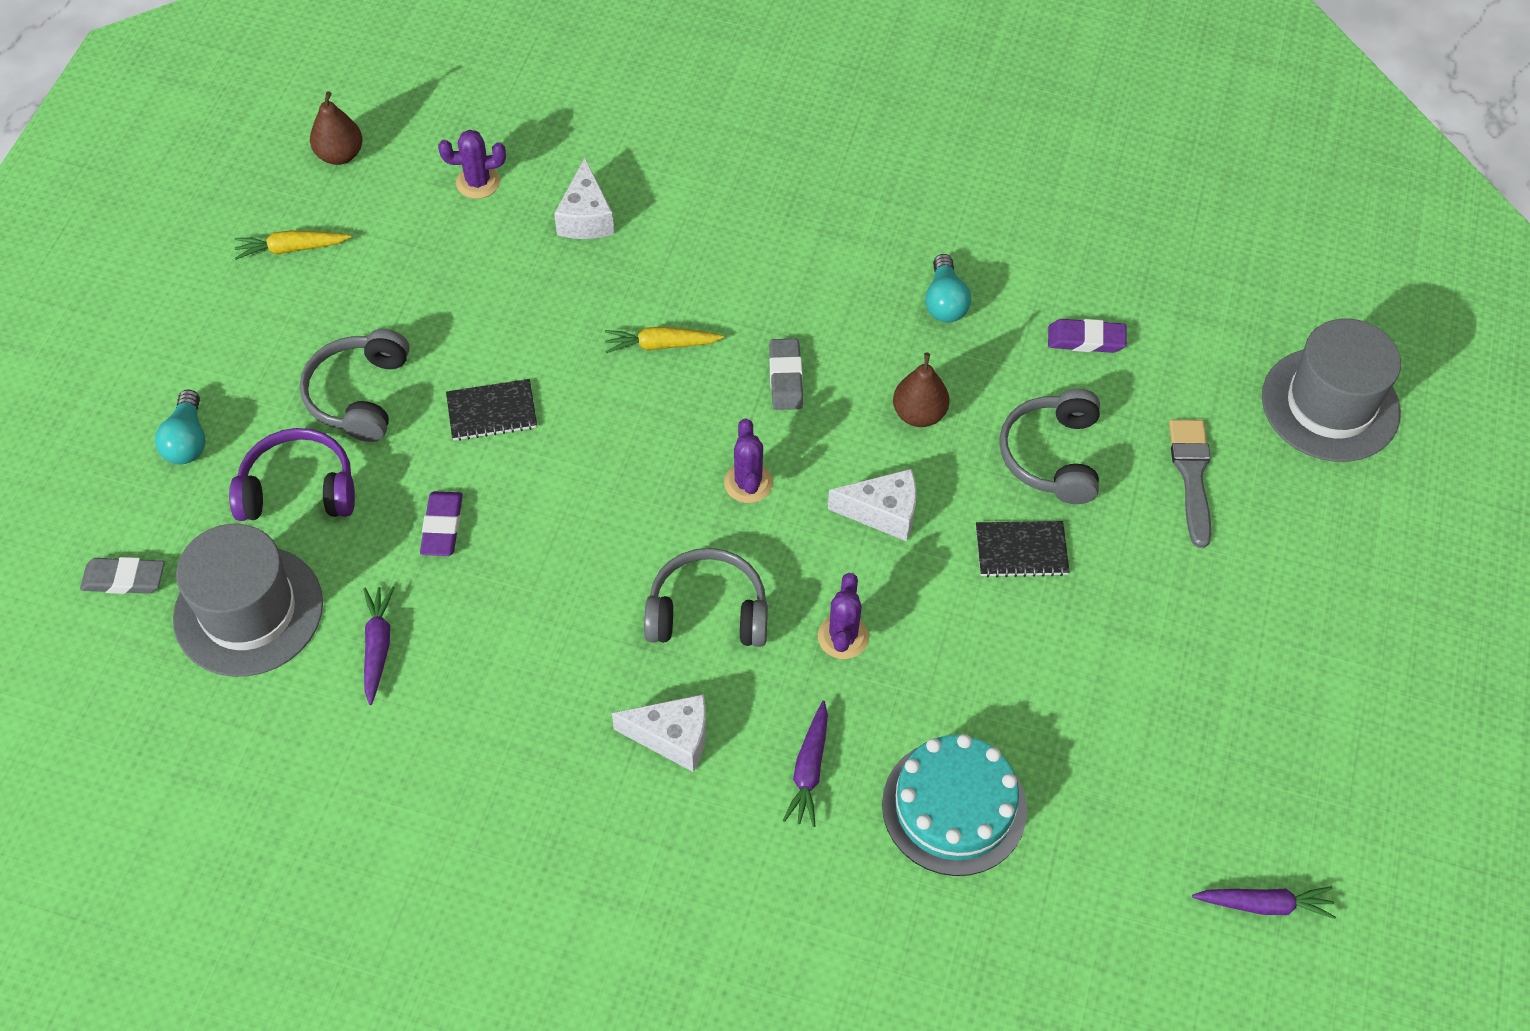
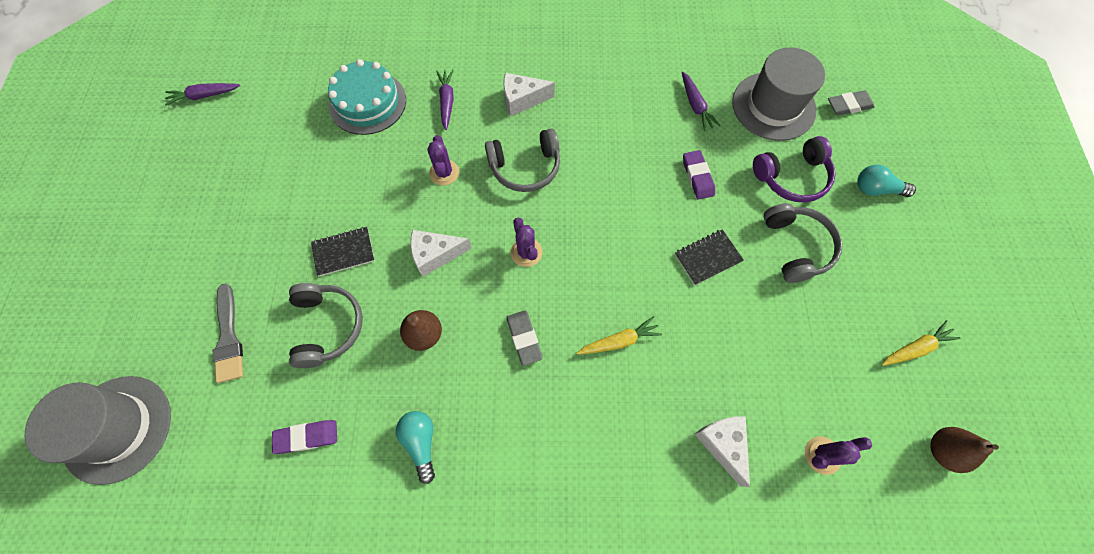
camera: 165 degrees right, 10 degrees up
turquoise light bulb [155,389,206,464] -> turquoise light bulb turned 60 degrees counterclockwise [857,165,916,197]

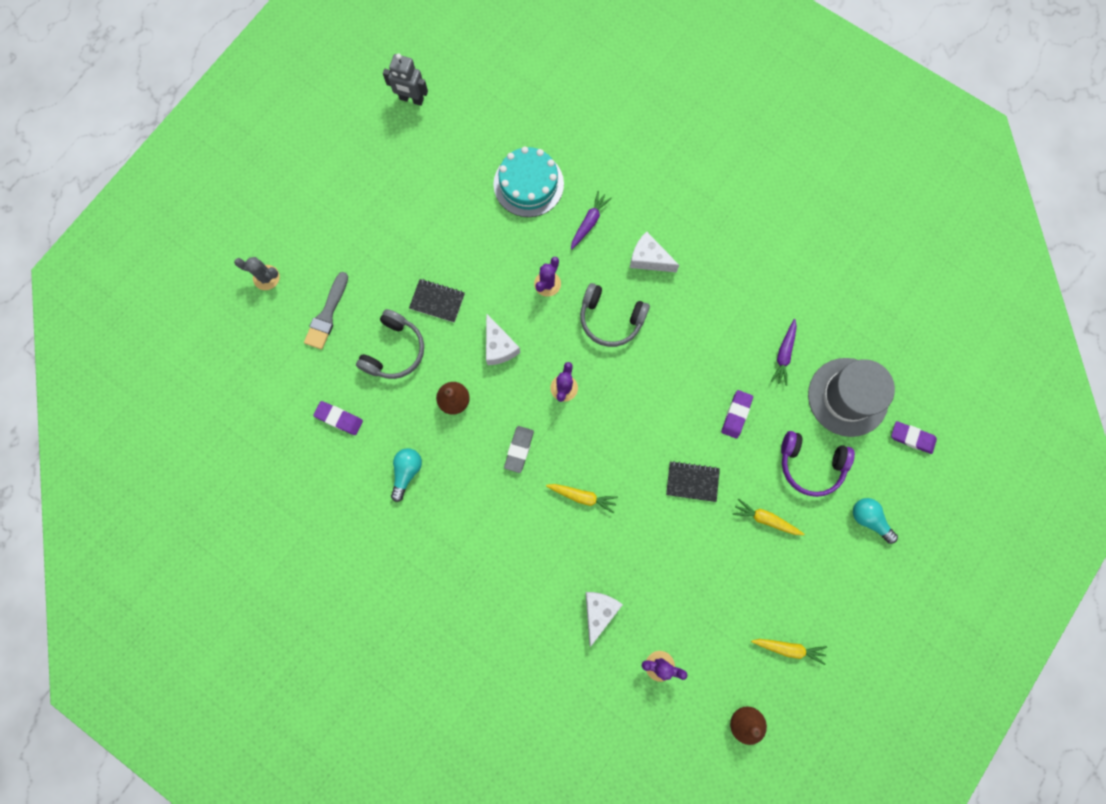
camera: 35 degrees right, 10 degrees up
grey hat [25,376,171,485] -> none
purple carrot [165,83,240,106] -> grey robot [383,54,428,106]
white cheese [410,230,472,277] -> white cheese turned 135 degrees counterclockwise [486,313,520,365]
grey headphones [764,203,842,283] -> yellow carrot [733,498,804,535]
grey eraser [828,90,875,115] -> purple eraser [891,421,937,454]
none -> grey cactus [234,257,280,290]

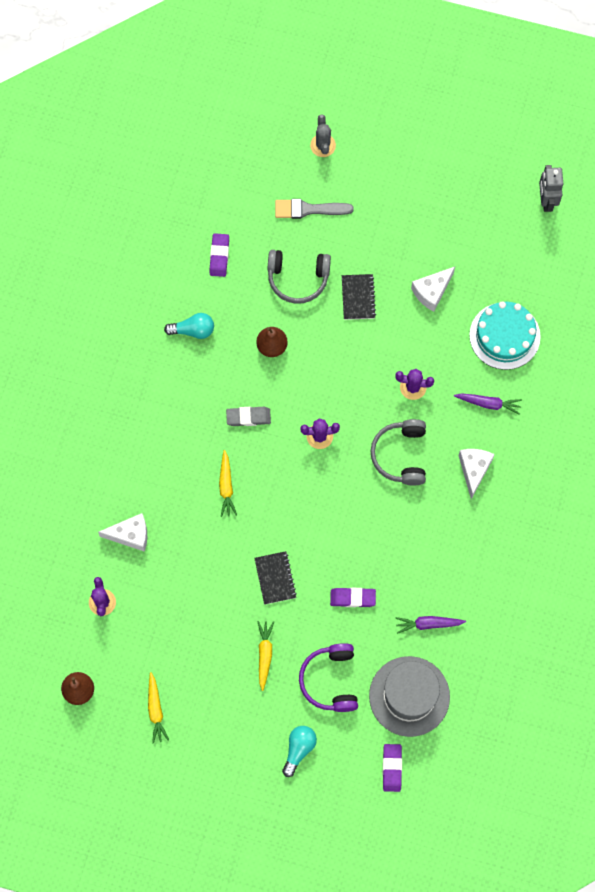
camera: 70 degrees right, 5 degrees down
white cheese [486,313,520,365] -> white cheese moved to [411,267,455,312]

